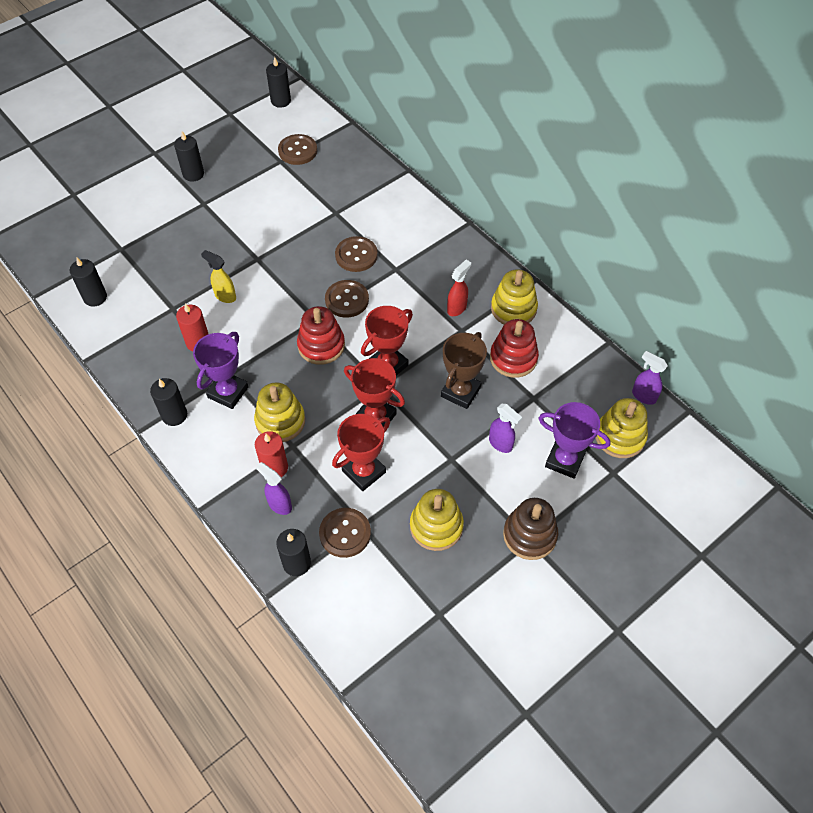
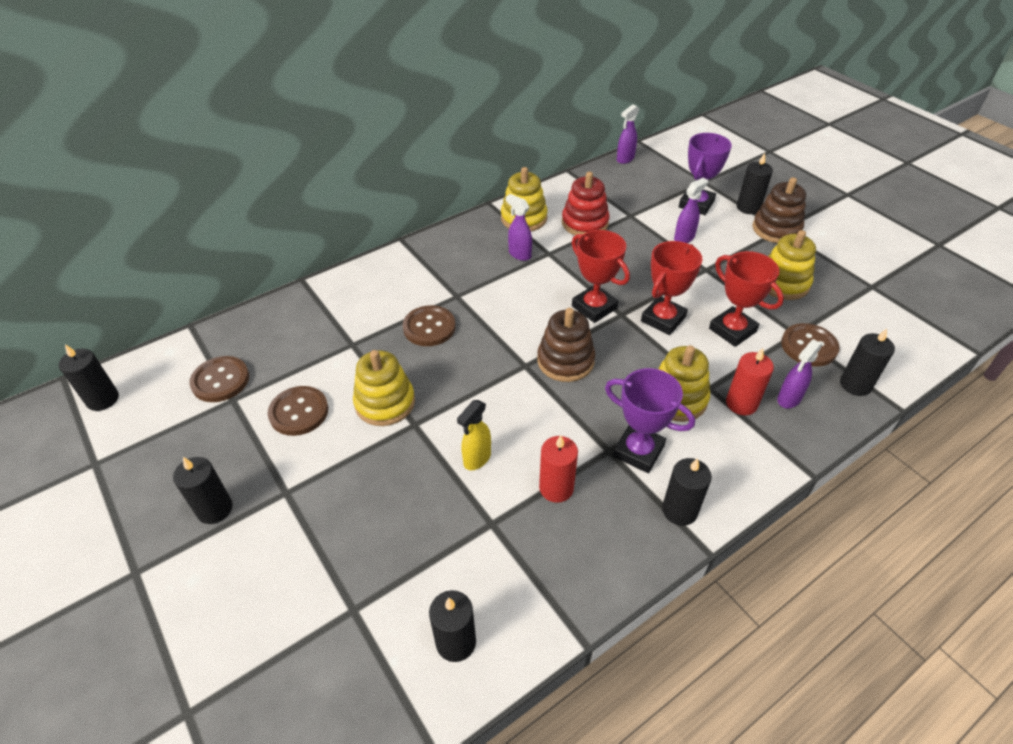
camera: 85 degrees left, 10 degrees down
red stacking toy [297,306,345,365] -> brown stacking toy [537,308,595,382]
brown button [325,280,369,318] -> brown button moved to [268,386,328,436]
brown trophy [441,332,487,409] -> none
red spray bottle [447,260,471,316] -> purple spray bottle [506,194,532,261]
yellow stacking toy [596,398,648,458] -> yellow stacking toy moved to [353,350,415,426]
none -> black candle [737,153,773,214]

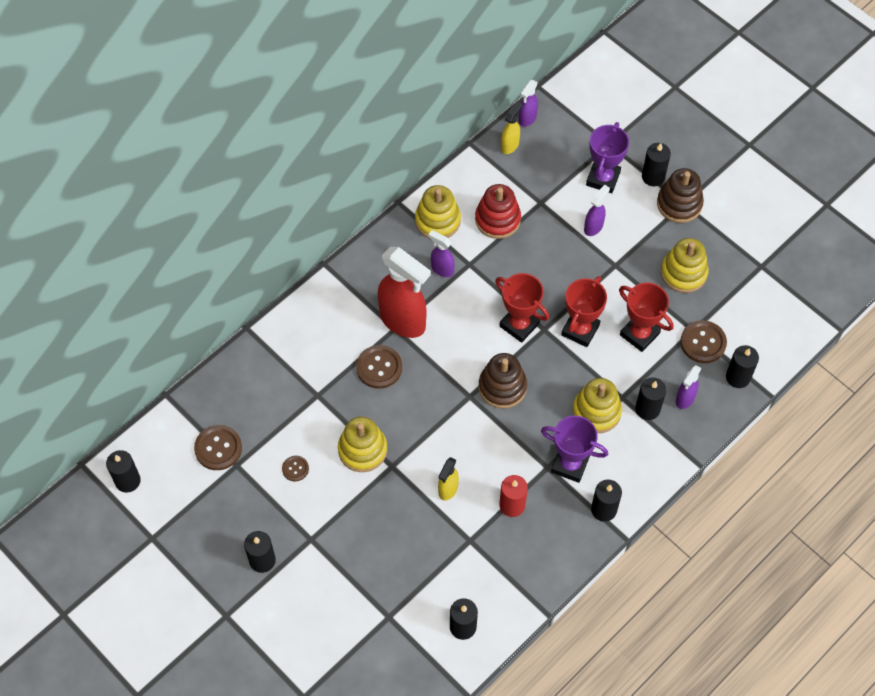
camera: 10 degrees left, 15 degrees up
brown button [268,386,328,436] -> brown button [282,456,309,482], size x0.56
red candle [726,348,774,415] -> black candle [635,377,666,420]
none -> red spray bottle [378,247,431,338]
none -> yellow spray bottle [501,101,522,154]

